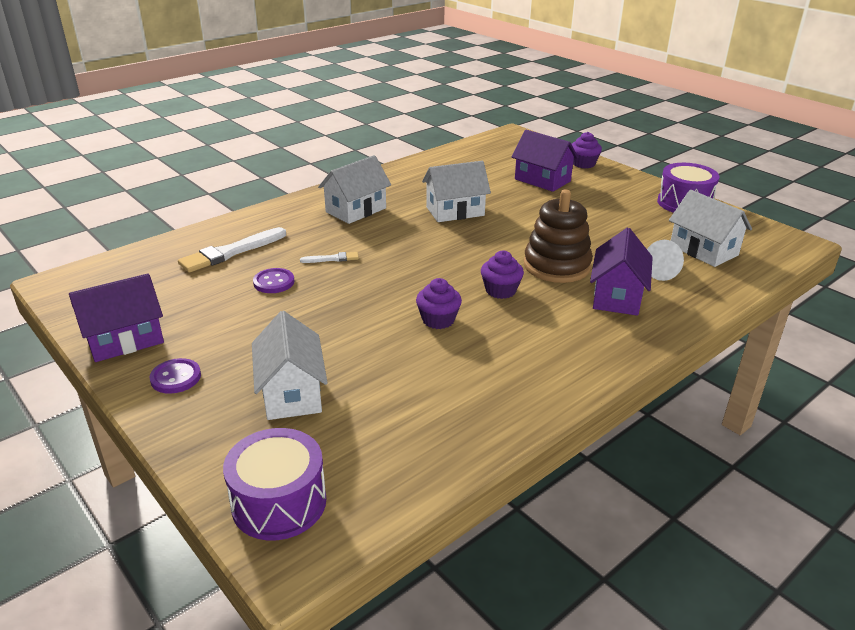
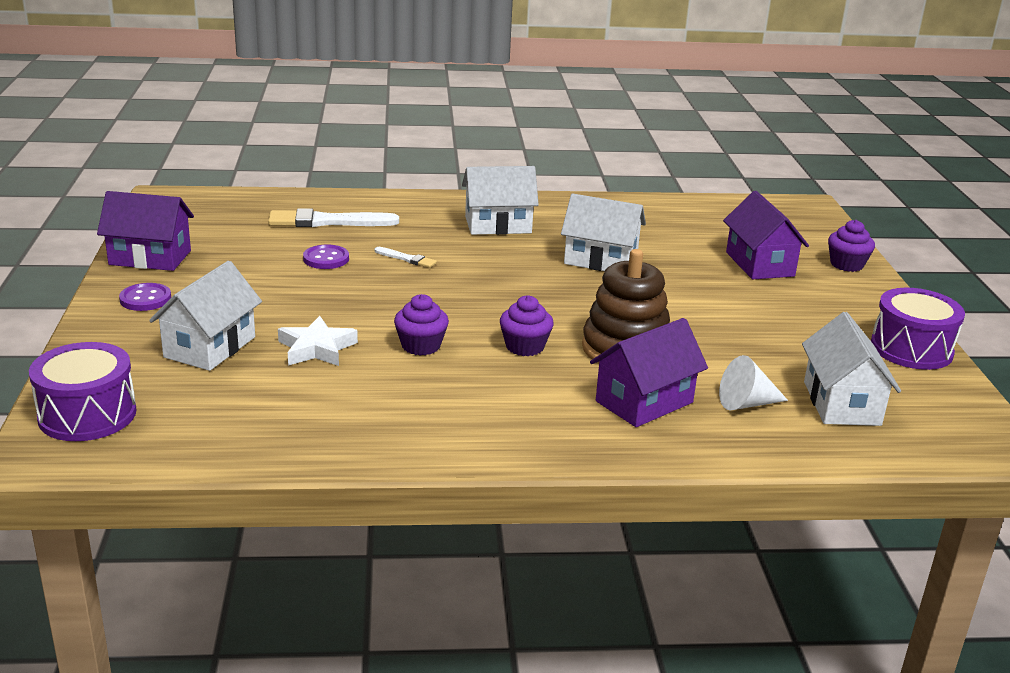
camera: 35 degrees right, 5 degrees down
none -> white star [278,316,358,366]

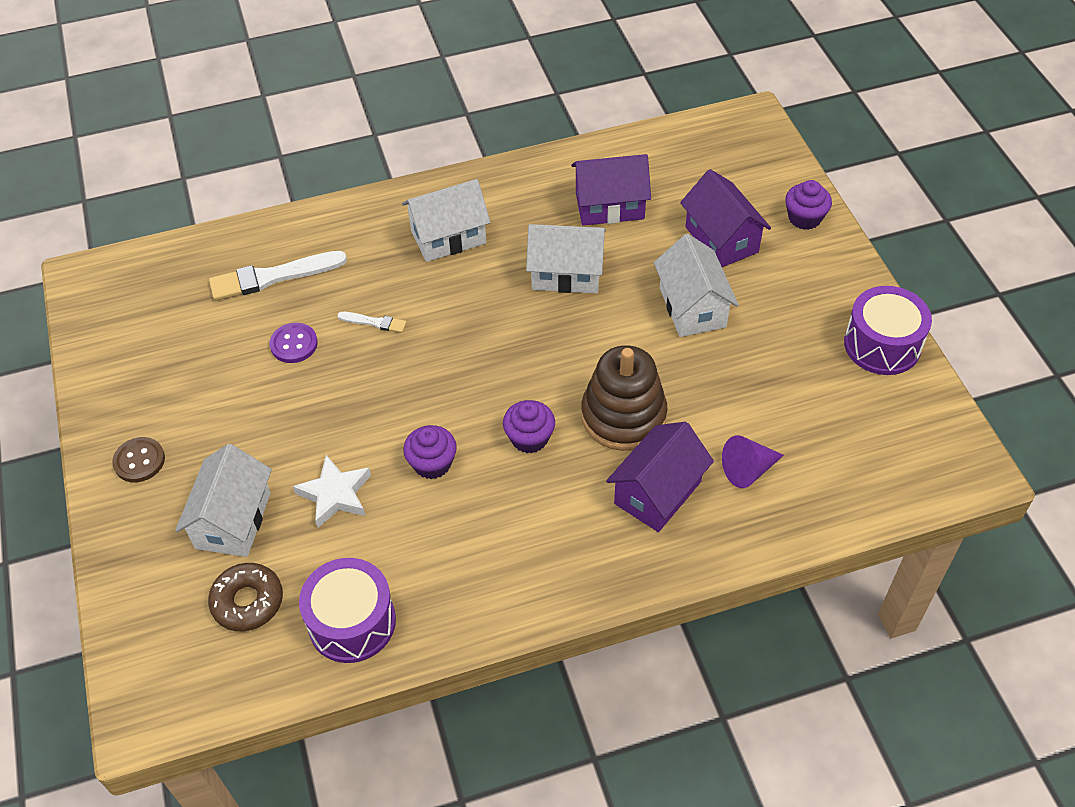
camera: 10 degrees left, 25 degrees up
purple drum [29,342,137,441] -> purple drum moved to [299,558,396,663]
purple house [97,191,194,271] -> purple house moved to [571,154,651,226]
purple button [119,283,171,311] -> brown button [112,437,165,482]
white cone [719,355,788,410] -> purple cone [722,435,784,488]
white house [802,312,901,426] -> white house moved to [654,234,739,337]
none -> brown donut [208,563,283,631]

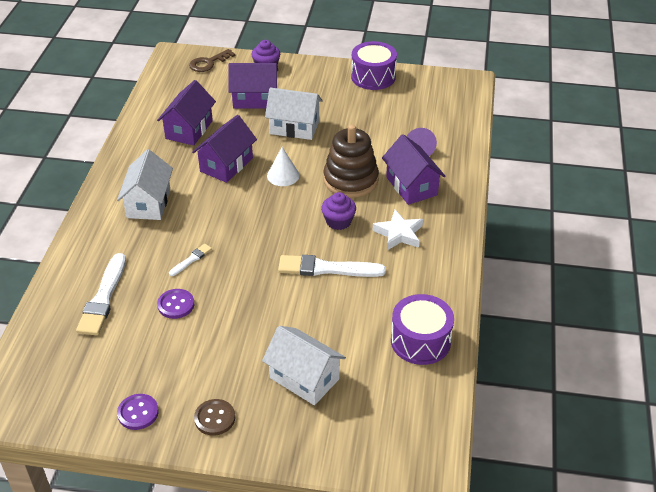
camera: 65 degrees left, 10 degrees down
brown donut [208,563,283,631] -> none
white star [293,455,371,528] -> white star moved to [373,210,423,250]
purple cupcake [403,425,457,479] -> white brush [278,255,386,277]
white house [526,224,606,293] -> purple house [192,115,257,183]
none -> purple button [117,394,159,430]
none -> brown key [189,49,235,72]
none -> white cone [267,147,299,186]

